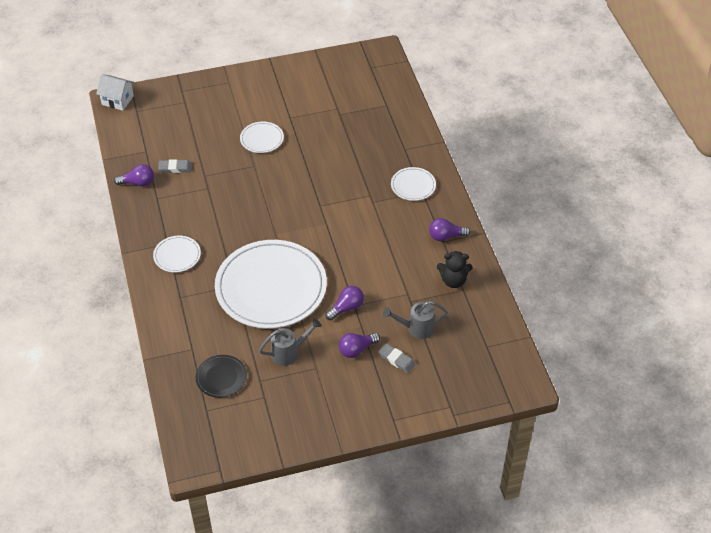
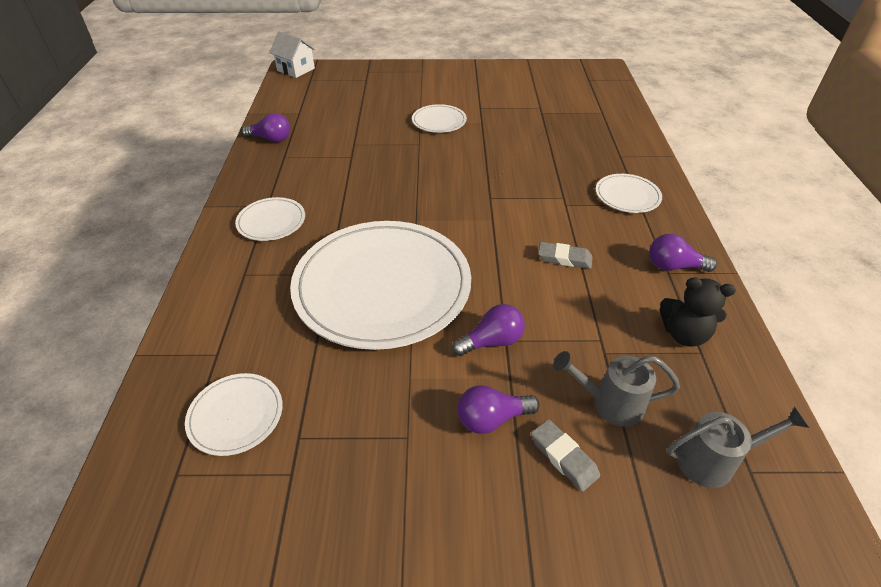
camera: 15 degrees right, 5 degrees down
grey eraser [158,159,192,173] -> grey eraser moved to [538,242,592,269]
black plate [196,355,247,398] -> white plate [185,373,283,456]
grey watering can [259,318,321,366] -> grey watering can moved to [667,406,809,488]

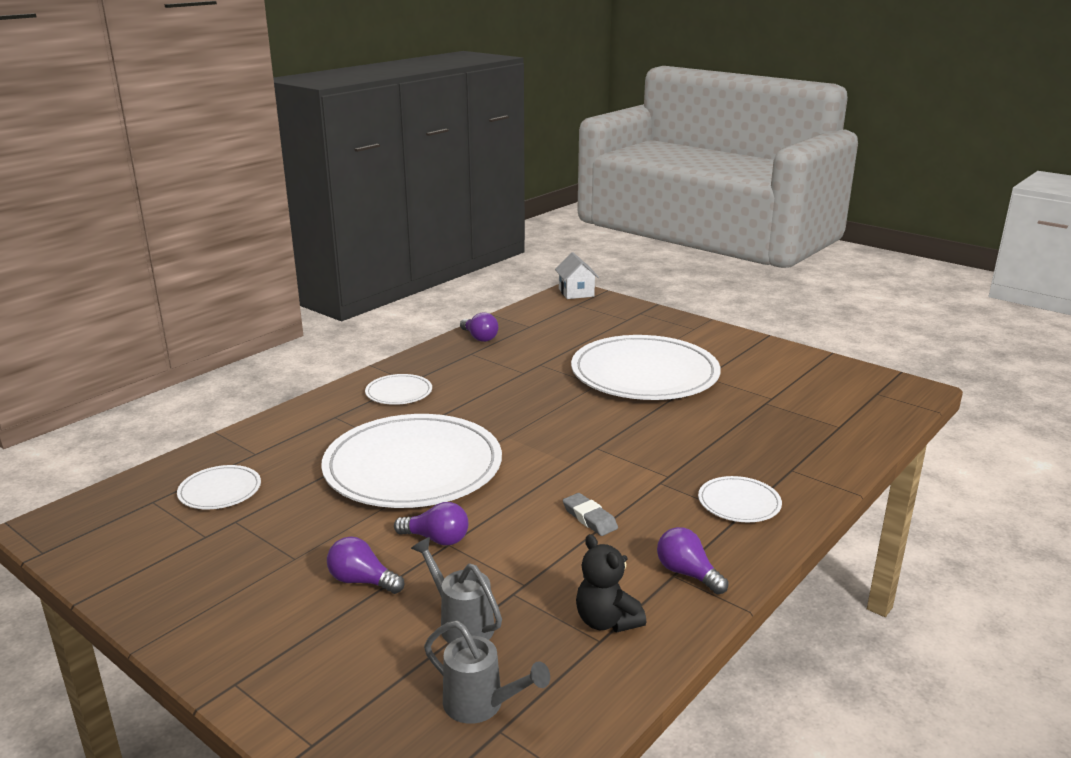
camera: 40 degrees right, 20 degrees down
white plate [412,104,467,133] -> white plate [571,335,721,400], size x2.31
grey eraser [531,419,600,492] -> none

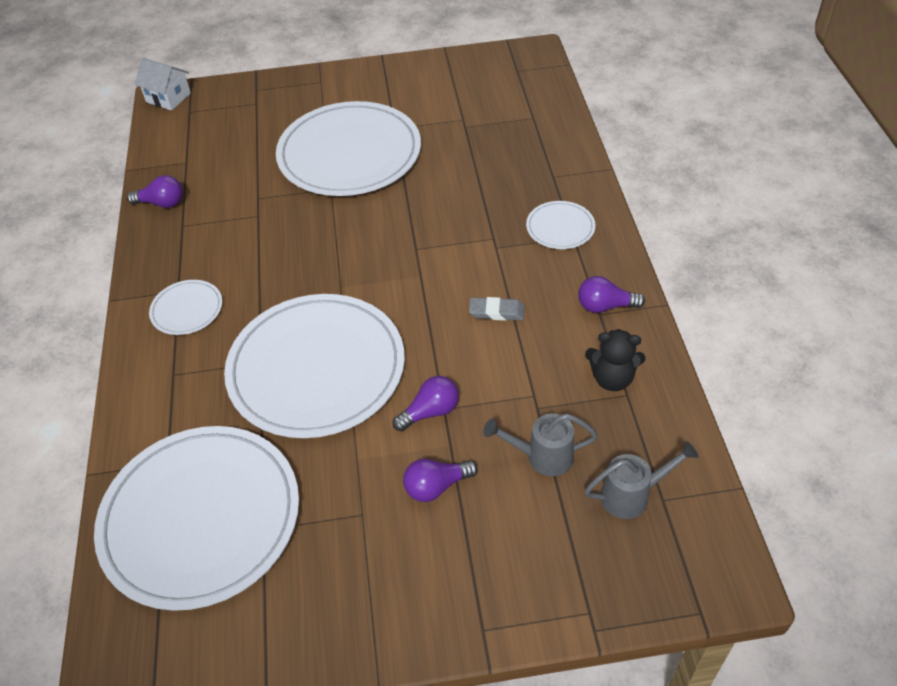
camera: 45 degrees left, 25 degrees up
white plate [177,465,261,509] -> white plate [94,426,299,611], size x2.31

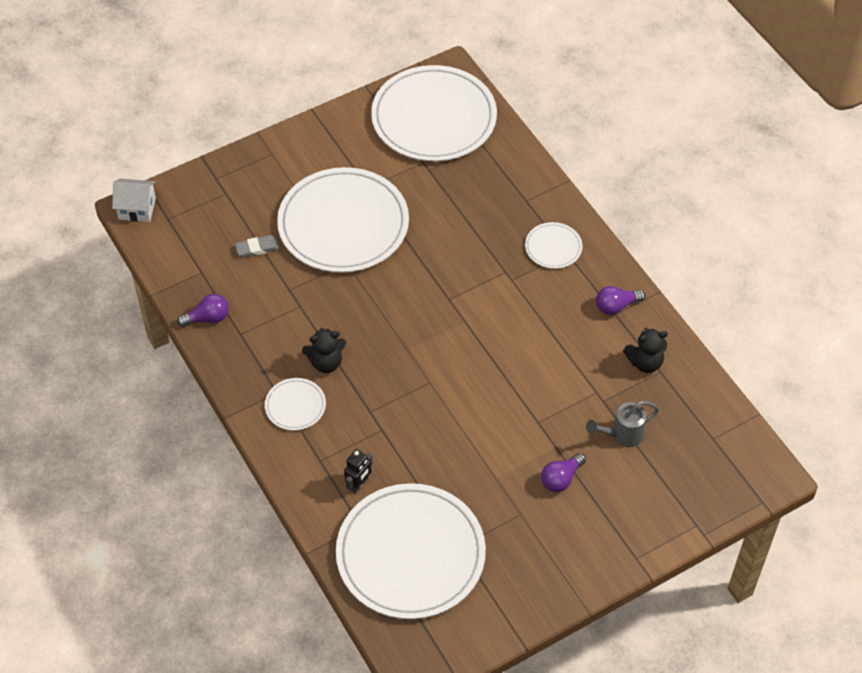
camera: 25 degrees left, 5 degrees up
white plate [224,294,405,438] -> white plate moved to [371,65,497,161]
purple light bulb [393,376,459,431] -> none
grey eraser [469,297,524,321] -> grey eraser moved to [235,235,280,258]
grey watering can [585,441,699,519] -> none
none -> black teddy bear [302,328,346,373]
none -> black robot [344,449,373,493]

